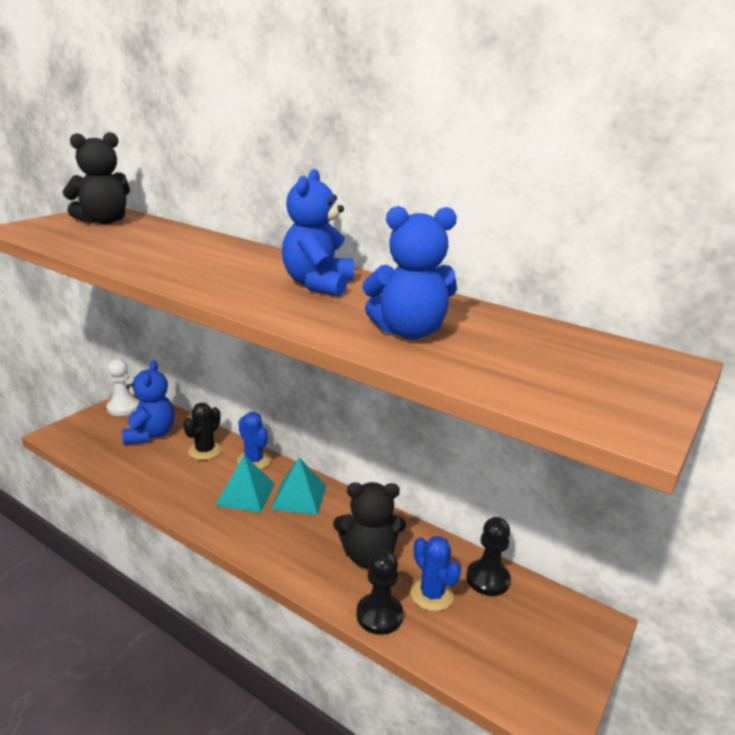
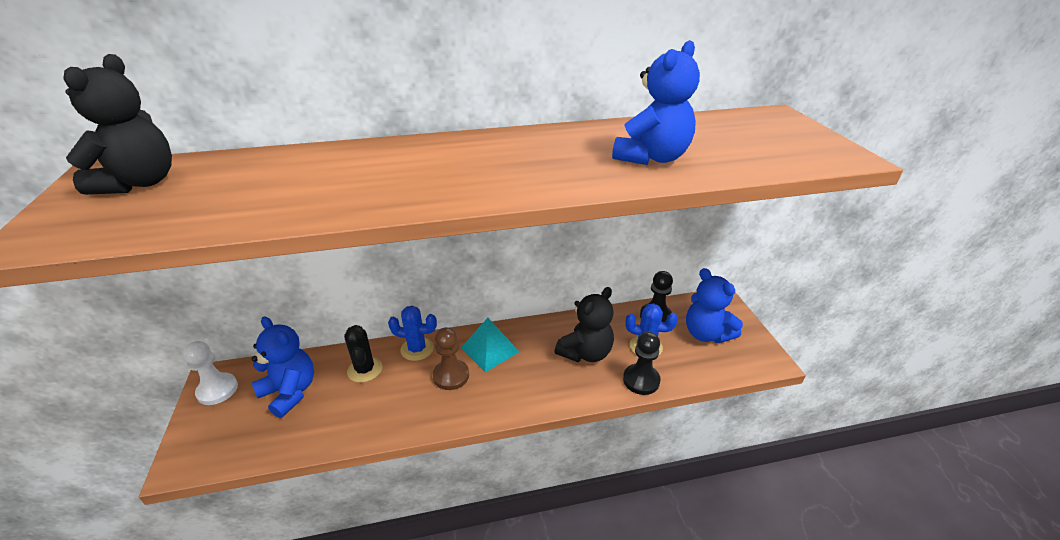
camera: 45 degrees left, 10 degrees up
turquoise pyramid [215,455,275,512] -> brown pawn [433,327,469,390]
blue teddy bear [282,169,354,296] -> blue teddy bear moved to [686,268,743,343]

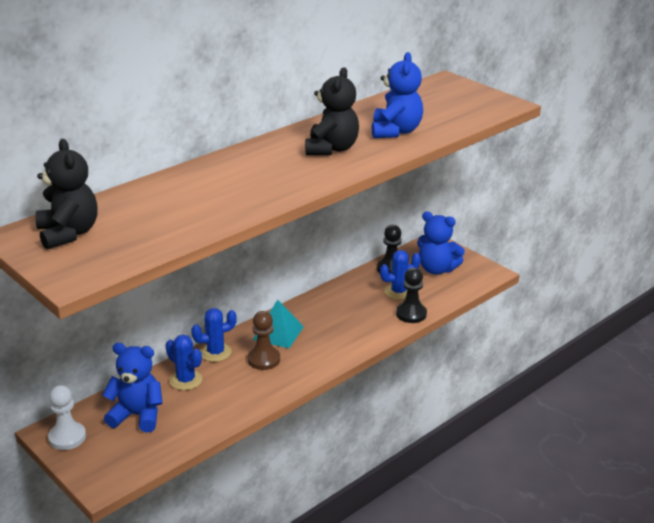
camera: 30 degrees left, 5 degrees down
black cactus [344,325,382,383] -> blue cactus [166,335,202,390]
black teddy bear [555,287,614,362] -> black teddy bear moved to [305,67,359,155]

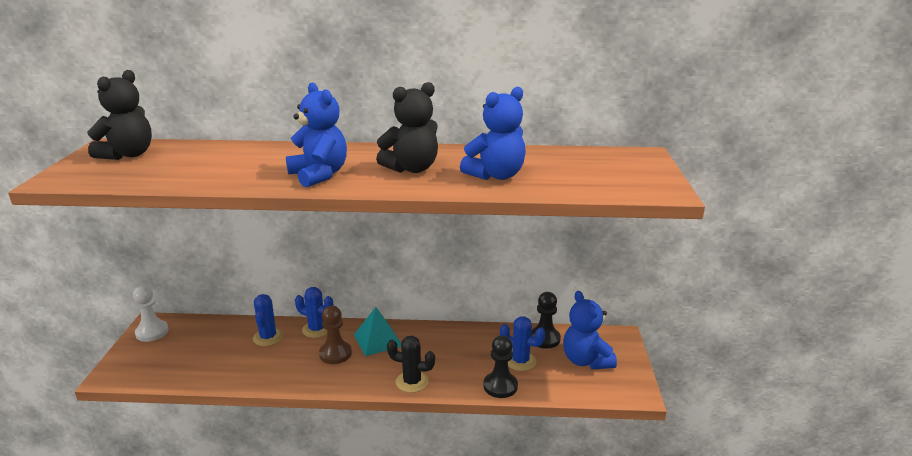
camera: 45 degrees right, 5 degrees down
blue teddy bear [102,343,163,433] -> blue teddy bear moved to [286,82,347,187]
none -> black cactus [387,336,435,393]

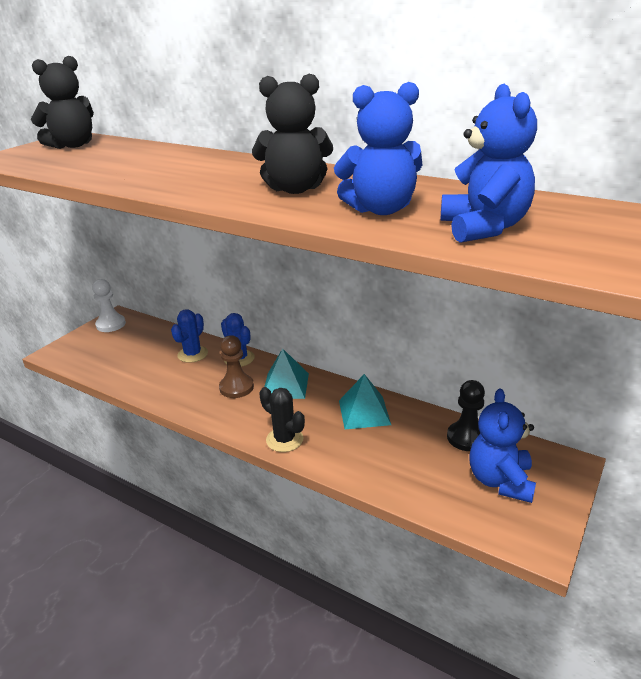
camera: 30 degrees right, 5 degrees up
blue teddy bear [286,82,347,187] -> blue teddy bear moved to [441,84,537,243]
black pawn [483,335,518,398] -> none
blue cactus [500,316,545,371] -> none
none -> turquoise pyramid [339,374,391,429]

